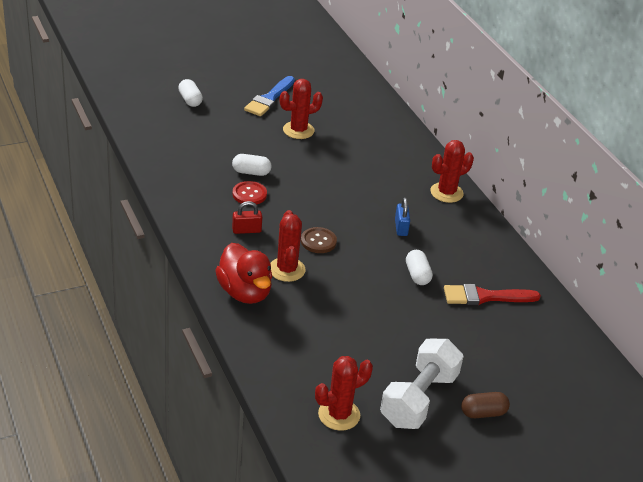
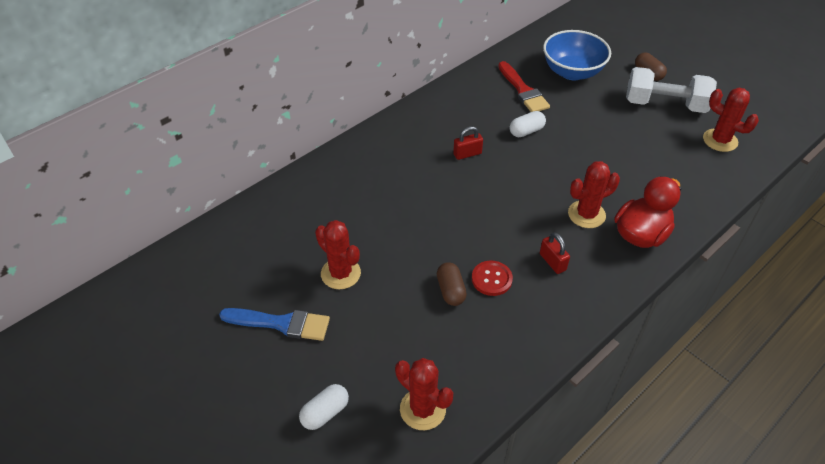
camera: 105 degrees left, 10 degrees up
white capsule [232,154,271,176] -> brown capsule [437,262,467,306]
brown button [301,227,337,253] -> none
blue padlock [395,198,410,236] -> red padlock [453,126,483,160]
red cactus [430,140,474,203] -> red cactus moved to [395,358,453,430]
none -> blue bowl [543,30,611,80]

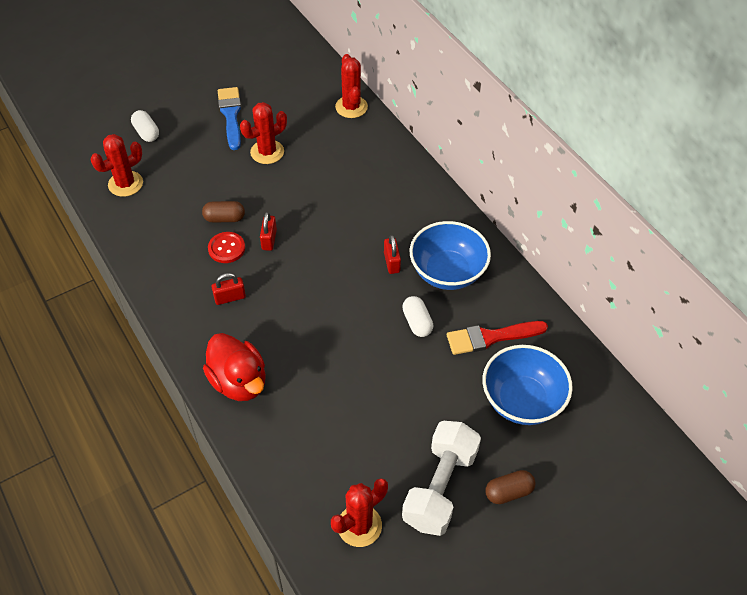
camera: 100 degrees right, 5 degrees up
blue brush [219,308,330,341] -> blue brush turned 150 degrees clockwise [218,87,241,150]
red cactus [568,161,620,228] -> red cactus moved to [335,54,368,118]
none -> red padlock [260,212,277,251]
none -> blue bowl [410,221,491,290]

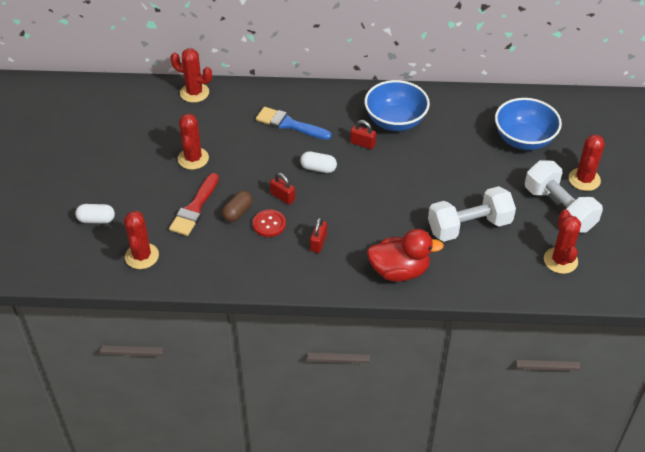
camera: 55 degrees left, 5 degrees down
blue brush [218,87,241,150] -> blue brush moved to [256,107,332,140]
white capsule [402,296,433,337] -> white capsule moved to [300,151,337,173]
red brush [447,321,548,355] -> red brush moved to [169,173,219,236]
brown capsule [485,470,535,504] -> red cactus [569,135,605,191]
none -> white dumbbell [428,186,516,242]

